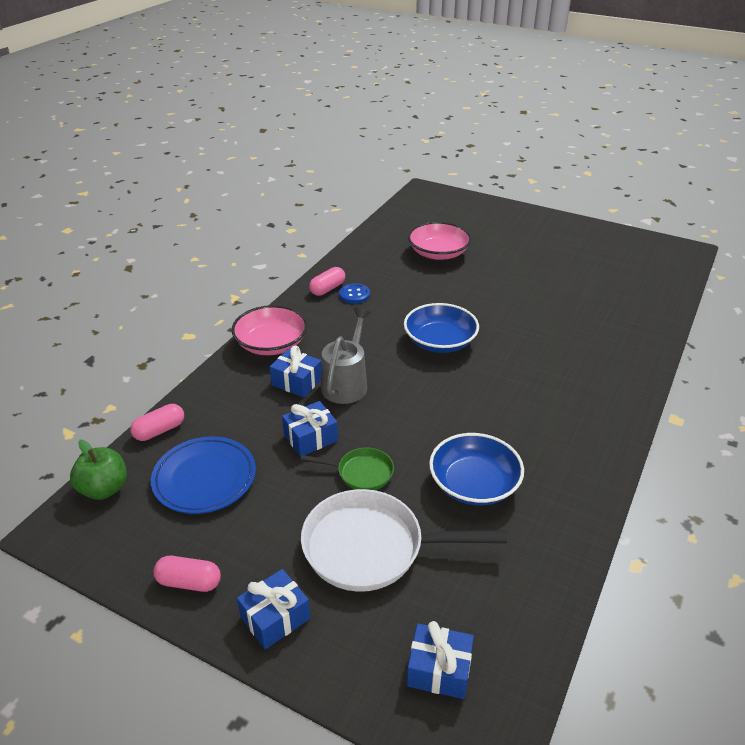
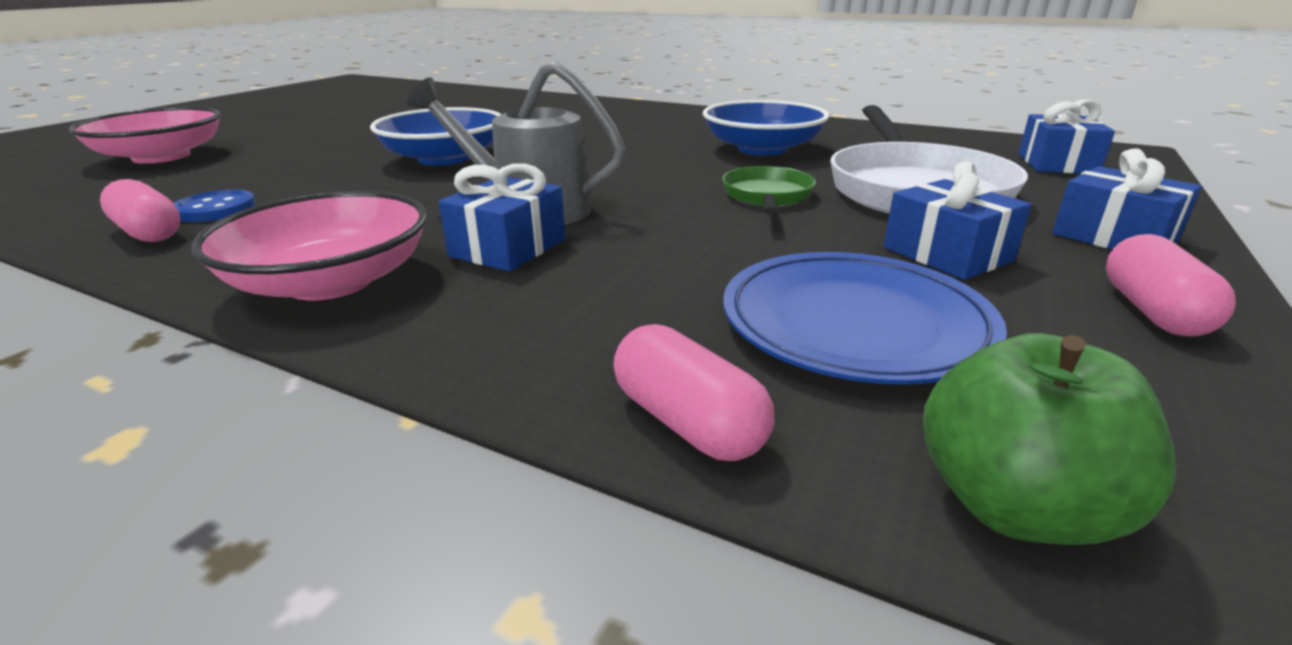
camera: 90 degrees left, 10 degrees down
blue gift [282,401,338,457] -> blue gift moved to [884,161,1032,280]

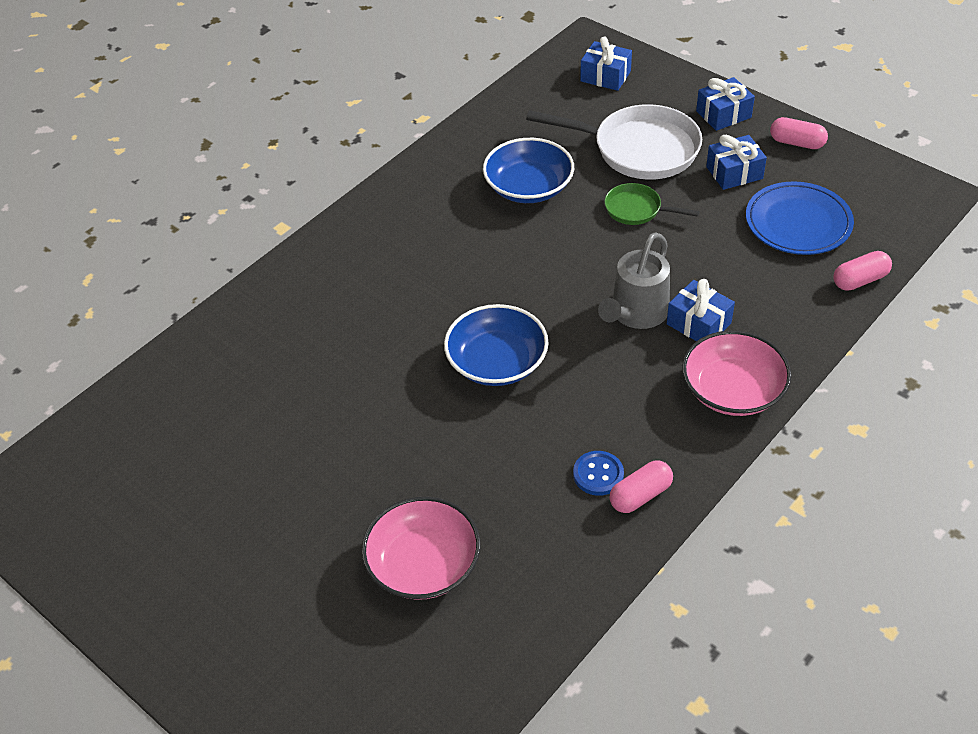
camera: 75 degrees left, 20 degrees up
green apple [923,333,1176,545] -> none

